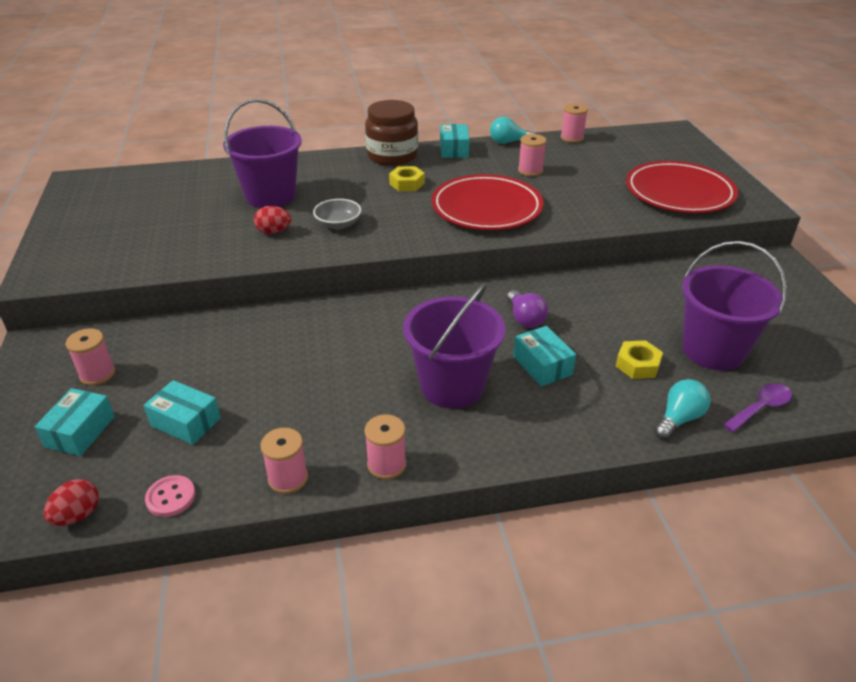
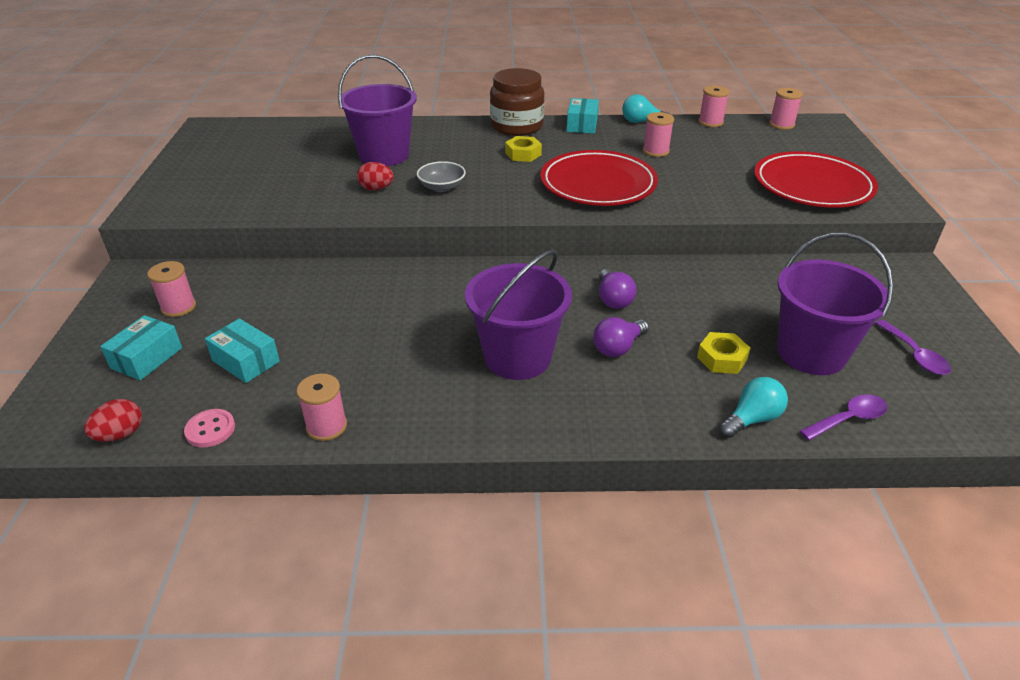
camera: 10 degrees right, 0 degrees up
pink spool [364,414,406,479] -> pink spool moved to [769,88,803,130]
turquoise box [513,326,576,386] -> purple light bulb [593,317,649,357]
none -> purple spoon [875,320,951,375]

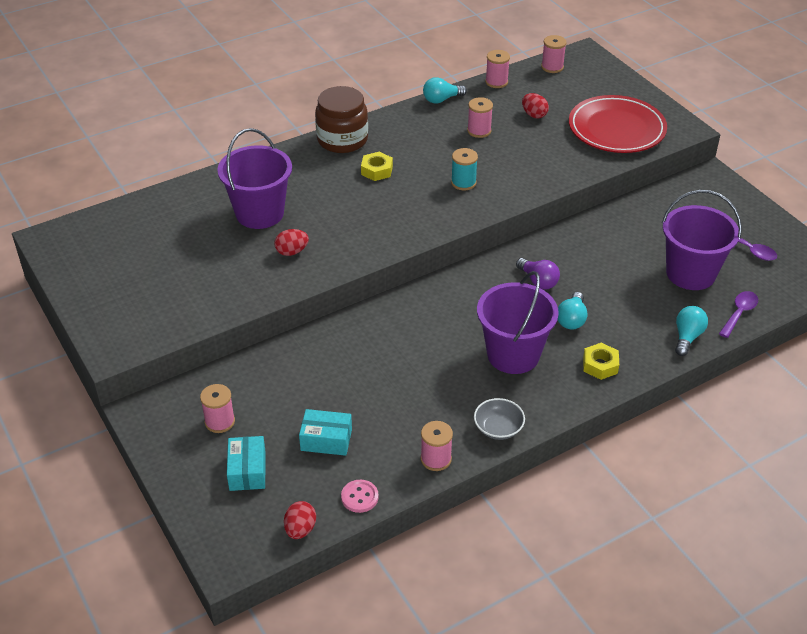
camera: 30 degrees left, 5 degrees up
grey bowl [417,161,466,192] -> grey bowl moved to [474,398,525,440]
red plate [540,150,658,206] -> turquoise spool [451,148,478,190]
turquoise box [567,98,599,134] -> none
purple light bulb [593,317,649,357] -> turquoise light bulb [558,292,588,330]
yellow nut [697,332,750,374] -> yellow nut moved to [583,343,619,380]
none -> red egg [522,93,549,118]

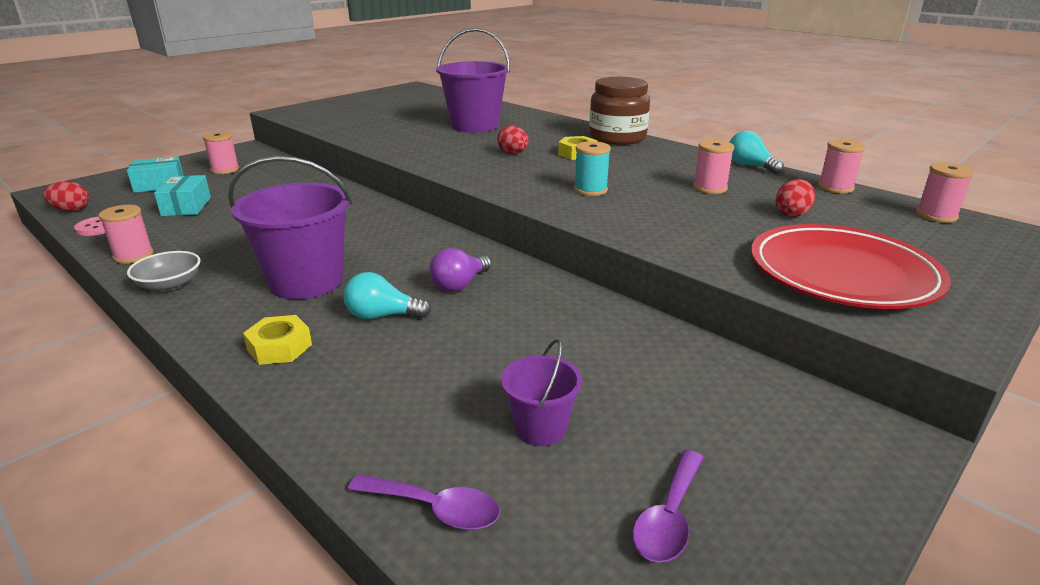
camera: 75 degrees right, 15 degrees down
red egg [274,229,309,256] -> red egg moved to [497,125,529,154]
purple bucket [662,190,742,290] -> purple bucket [501,339,583,446], size x0.52
turquoise light bulb [675,306,708,356] -> none

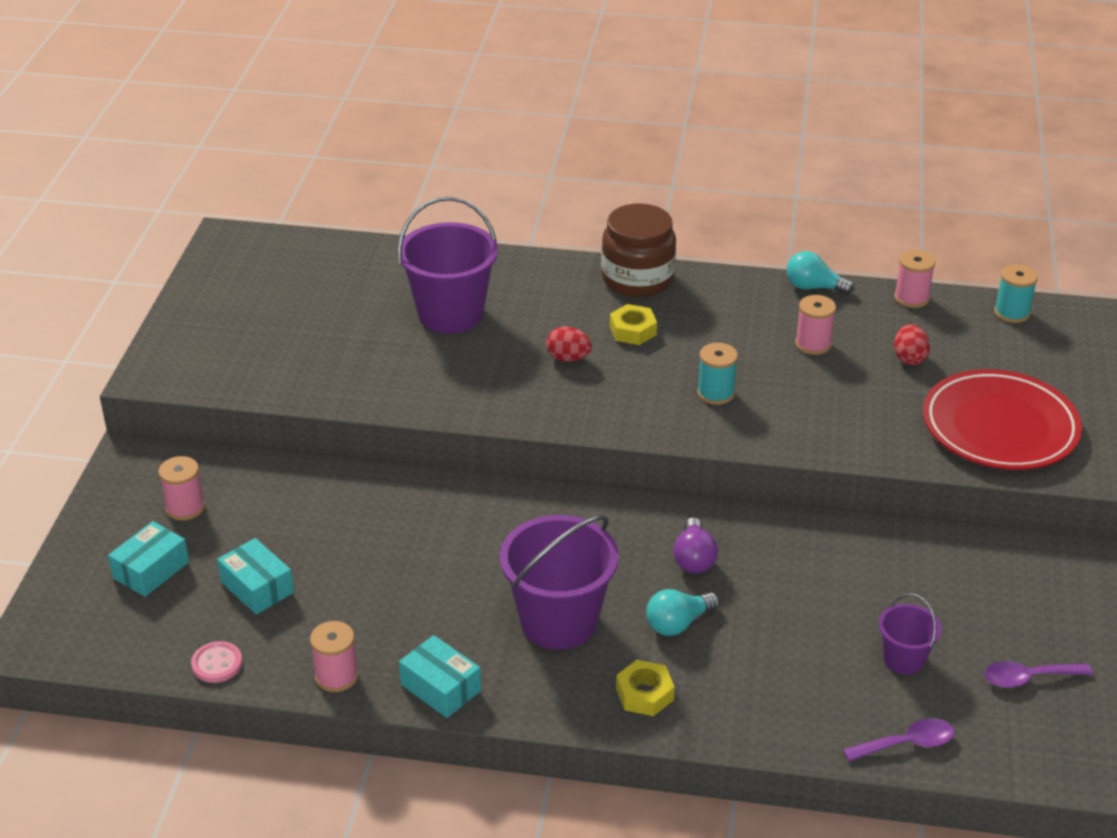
camera: 35 degrees left, 10 degrees up
red egg [43,181,89,211] -> none
grey bowl [127,251,201,291] -> turquoise box [399,635,481,718]
purple spoon [632,450,704,563] -> purple spoon turned 90 degrees clockwise [984,661,1093,688]
pink spool [916,162,974,223] -> turquoise spool [994,264,1038,323]

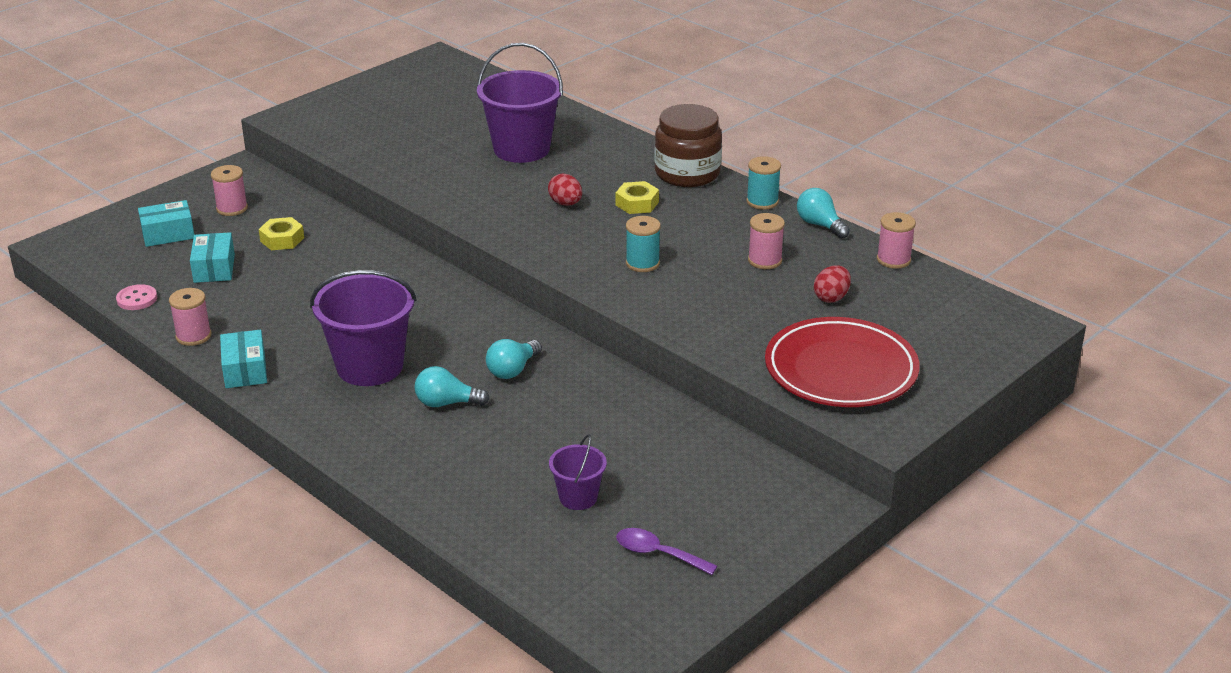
camera: 35 degrees right, 5 degrees down
yellow nut [616,660,675,716] -> yellow nut moved to [259,217,304,250]
purple light bulb [673,517,718,573] -> turquoise light bulb [486,339,542,379]
purple spoon [843,718,955,762] -> none
turquoise spool [994,264,1038,323] -> turquoise spool moved to [746,156,781,210]

